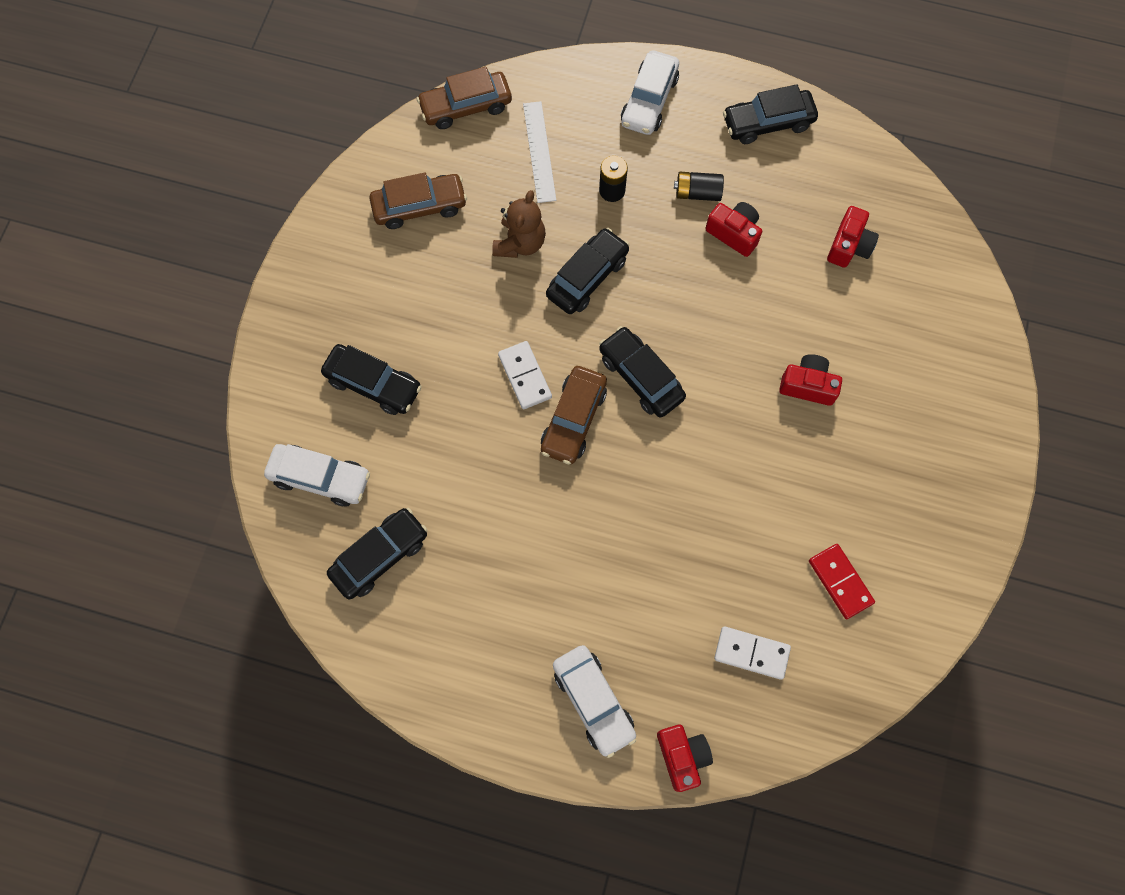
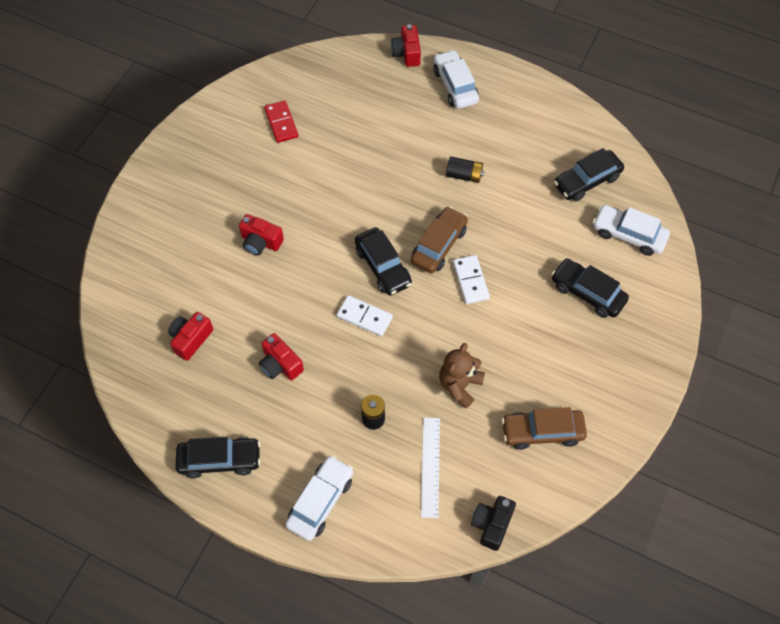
camera: 170 degrees left, 10 degrees down
brown car [417,67,512,129] -> black camera [471,496,516,551]
black car [546,228,630,314] -> none
black battery [674,172,724,201] -> black battery moved to [446,157,484,183]
white domino [714,626,791,680] -> white domino moved to [337,295,393,337]

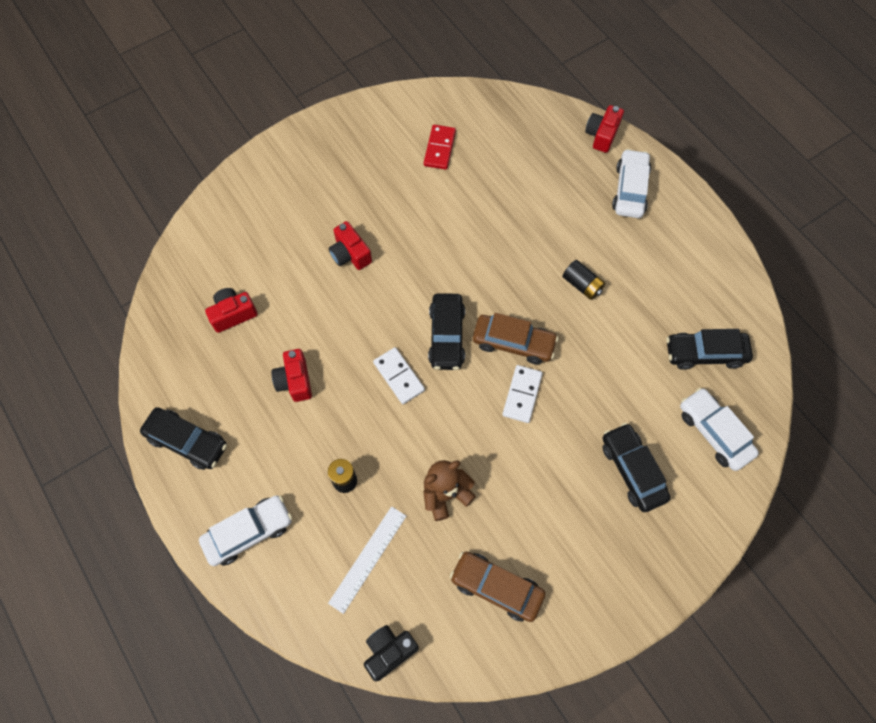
camera: 30 degrees right, 5 degrees up
brown car [411,206,468,274] -> brown car turned 45 degrees clockwise [473,313,558,364]

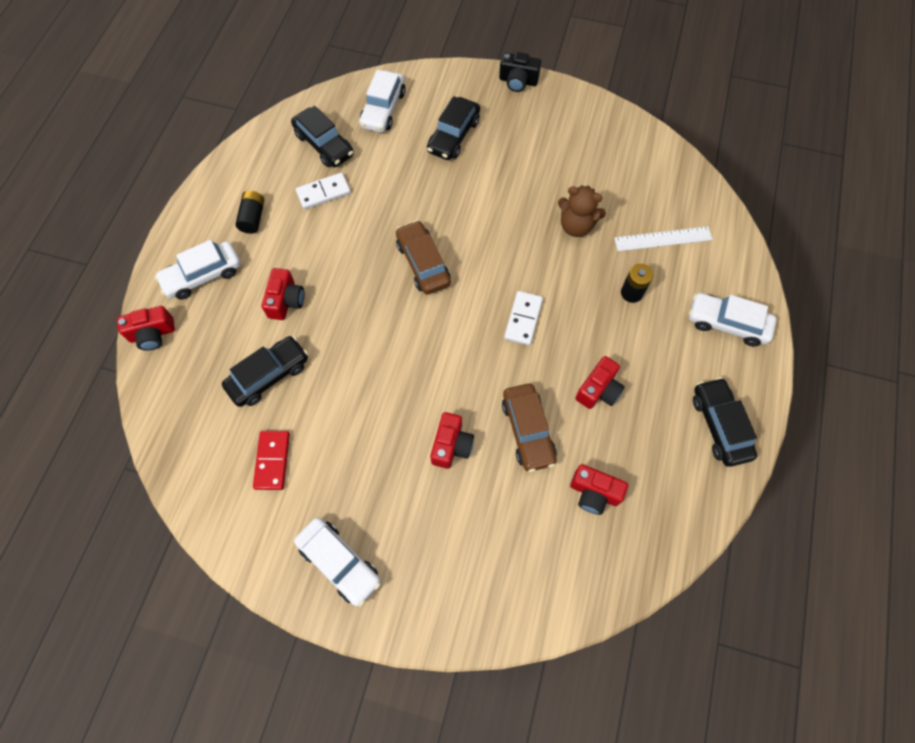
camera: 130 degrees left, 0 degrees up
black camera [364,625,419,681] -> black camera moved to [499,52,541,92]
red domino [424,125,456,170] -> red domino turned 60 degrees counterclockwise [253,431,290,490]
black car [428,293,465,370] -> black car moved to [222,336,308,407]
brown car [450,552,546,622] -> brown car moved to [502,383,557,472]
white domino [502,365,543,423] -> white domino moved to [296,172,351,209]
black battery [562,260,605,300] -> black battery moved to [235,191,264,234]
none -> red camera [262,268,305,320]
none -> white car [294,517,381,607]

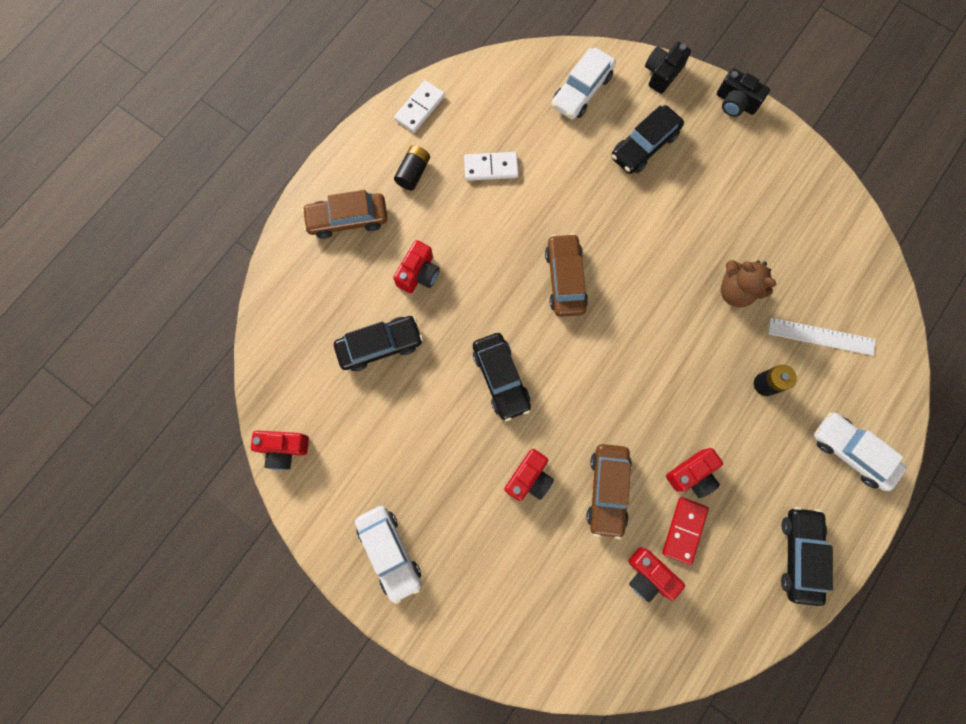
camera: 20 degrees right, 10 degrees up
red camera [117,306,175,350] -> red camera moved to [251,431,309,470]
white car [155,240,241,300] -> brown car [302,190,388,239]
red domino [253,431,290,490] -> red domino moved to [662,497,709,565]
black car [291,106,354,167] -> black car moved to [473,333,531,421]
white domino [504,291,543,346] -> white domino moved to [394,80,445,133]
none -> black camera [645,42,691,94]

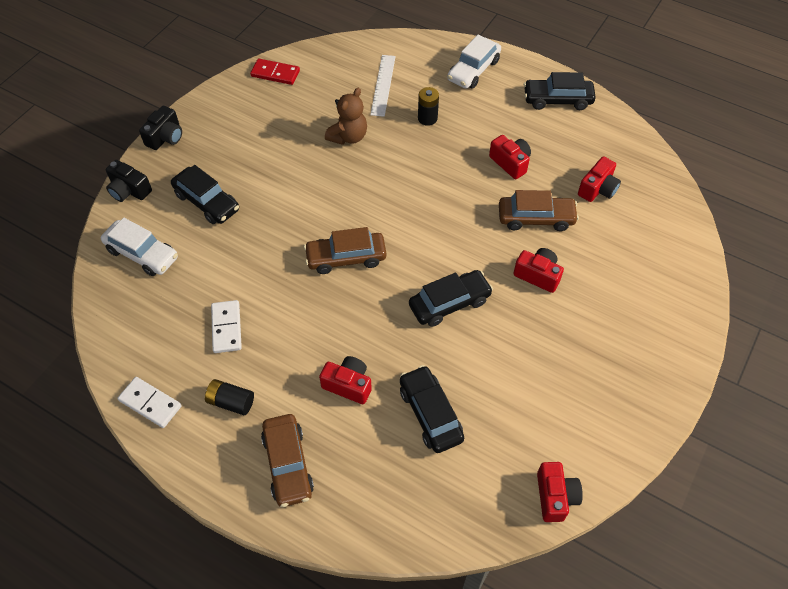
camera: 95 degrees left, 20 degrees down
white car [355,506,421,604] -> none
red domino [662,497,709,565] -> red domino moved to [250,59,300,85]

